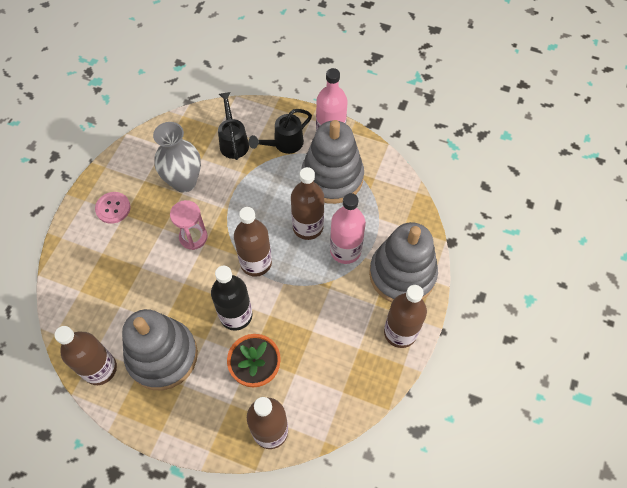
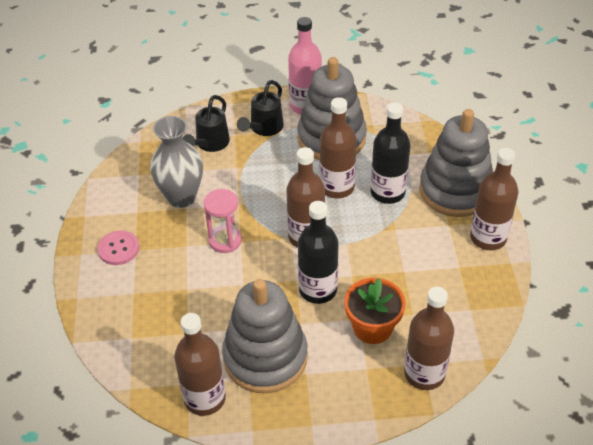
camera: 25 degrees left, 15 degrees down
black watering can [218,92,249,160] -> black watering can turned 120 degrees counterclockwise [182,95,230,152]
pink bottle [330,193,366,264] -> black bottle [371,102,411,204]

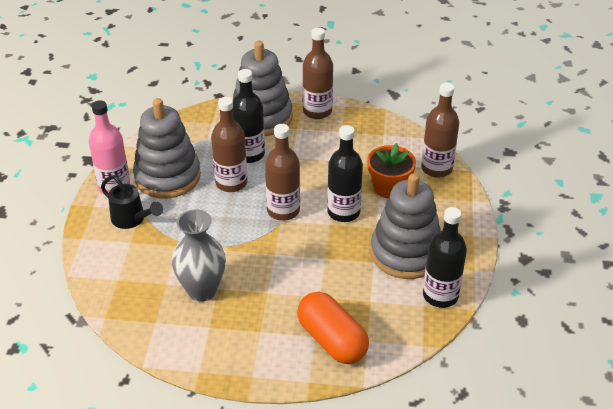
camera: 80 degrees left, 5 degrees down
pink button [97,231,139,265] -> none
brown bottle [174,313,226,416] -> black bottle [423,207,467,308]
black watering can [182,95,230,152] -> none
pink hourglass [203,189,242,253] -> none
none -> orange capsule [297,292,369,364]

